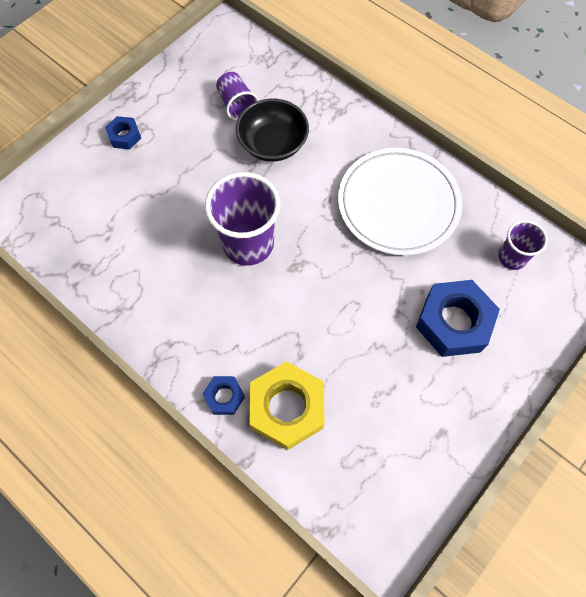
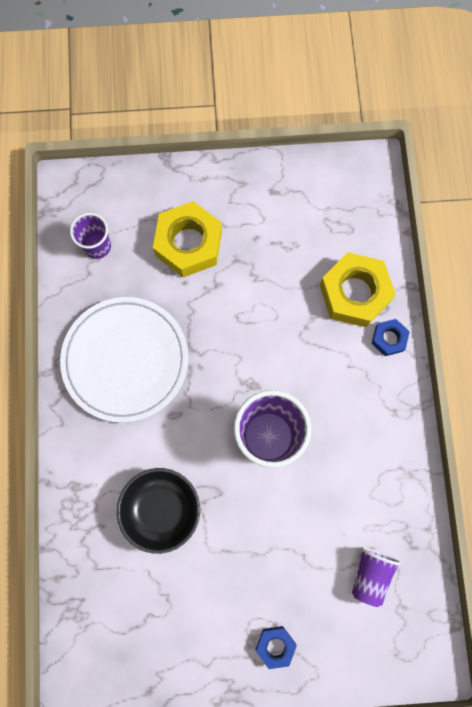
camera: 135 degrees left, 10 degrees up
purple cup [216,72,258,121] -> purple cup moved to [352,547,401,607]
blue nut [416,280,500,357] -> yellow nut [153,201,222,277]

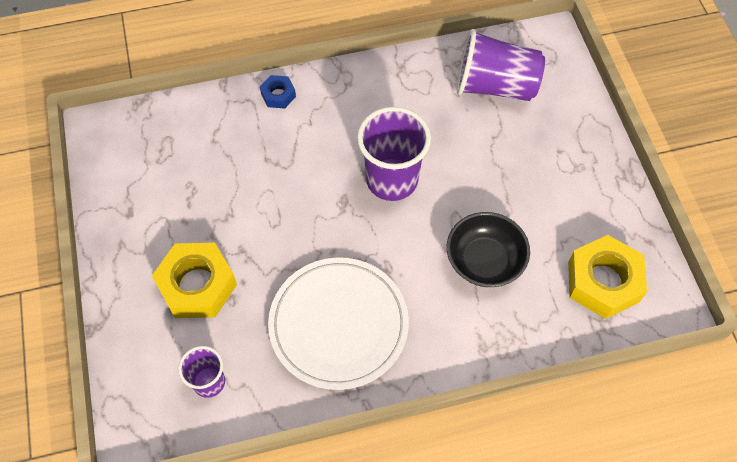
camera: 100 degrees left, 15 degrees down
blue nut [256,626,297,669] -> none
yellow nut [320,252,396,327] -> yellow nut moved to [568,235,647,319]
purple cup [352,547,401,607] -> purple cup [457,29,545,101], size x1.80

